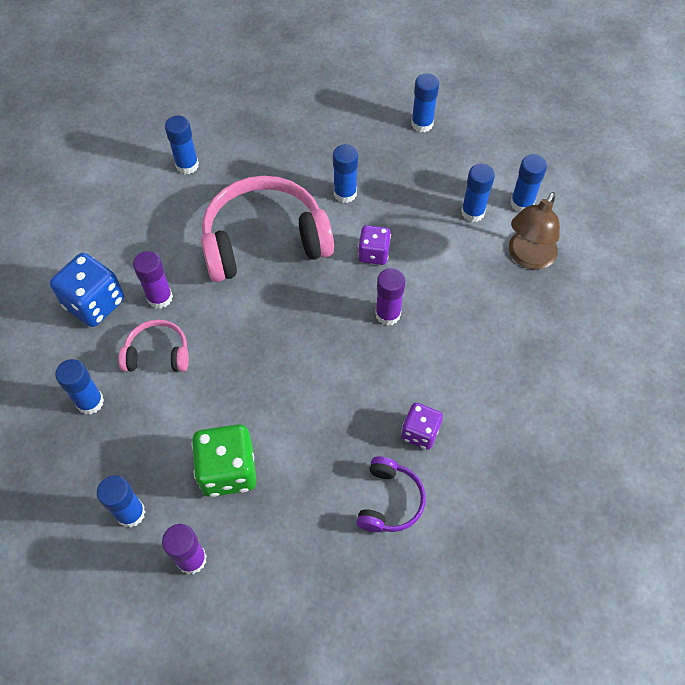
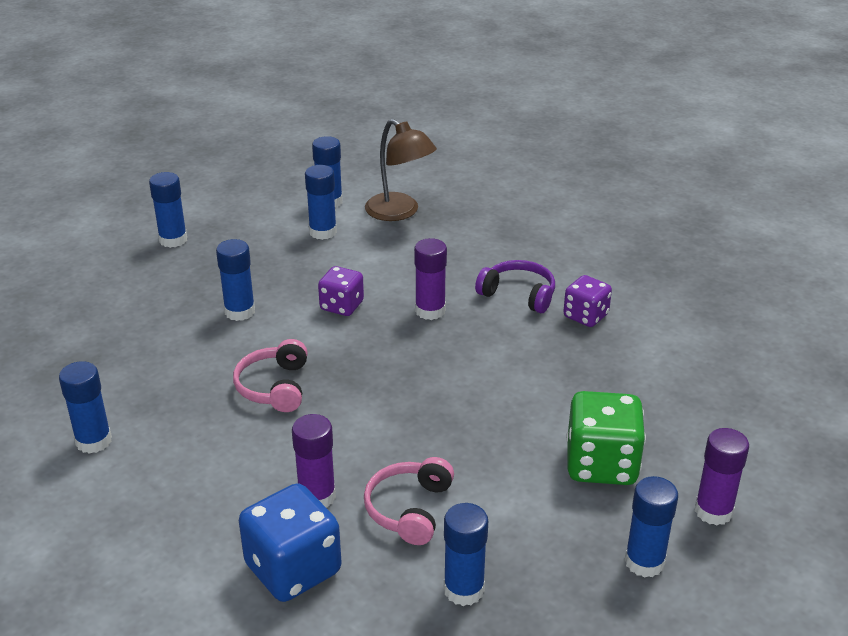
camera: 75 degrees left, 25 degrees down
pink headphones [201,176,334,282] -> pink headphones [233,339,308,412], size x0.49
purple headphones [356,456,426,532] -> purple headphones moved to [475,260,555,313]

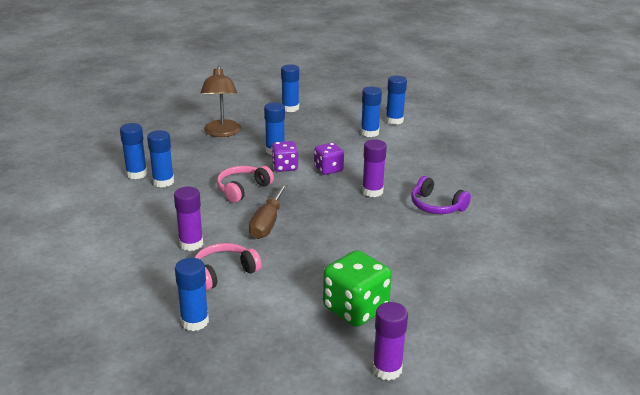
camera: 40 degrees right, 5 degrees down
blue dice [239,483,341,602] -> none
brown lamp [365,119,437,221] -> brown lamp moved to [200,66,241,137]
purple headphones [475,260,555,313] -> purple headphones turned 150 degrees clockwise [411,176,471,214]
purple dice [563,275,612,327] -> purple dice moved to [271,141,298,172]
blue glue stick [625,476,678,577] -> blue glue stick moved to [147,130,174,187]
none -> brown screwdriver [249,184,288,239]

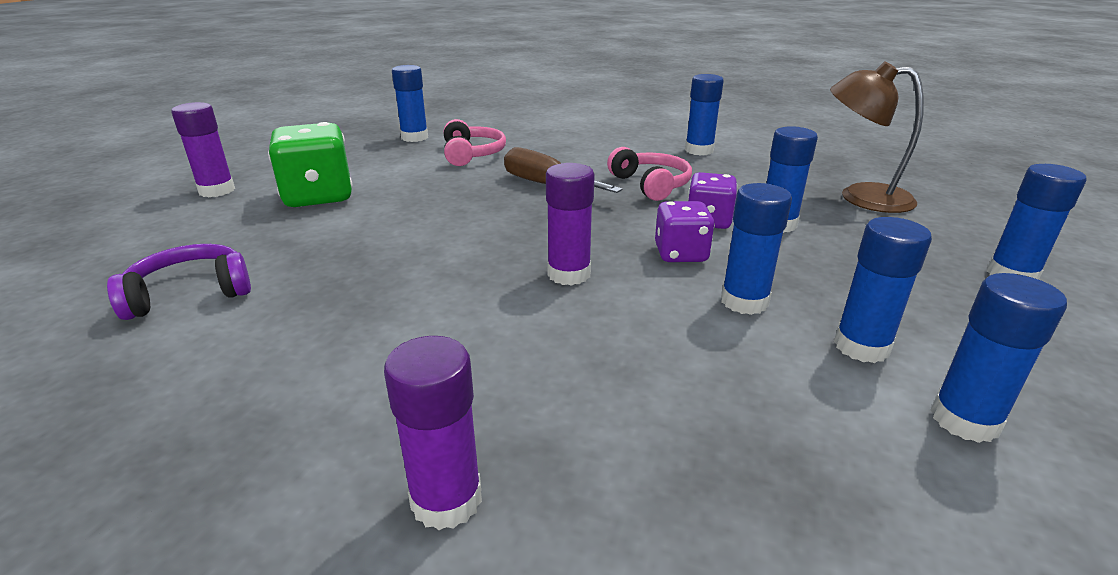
camera: 115 degrees right, 0 degrees up
blue glue stick [120,123,147,179] -> blue glue stick moved to [721,183,792,315]
purple glue stick [174,187,203,251] -> purple glue stick moved to [384,336,482,530]
purple headphones [411,176,471,214] -> purple headphones moved to [107,244,251,320]

